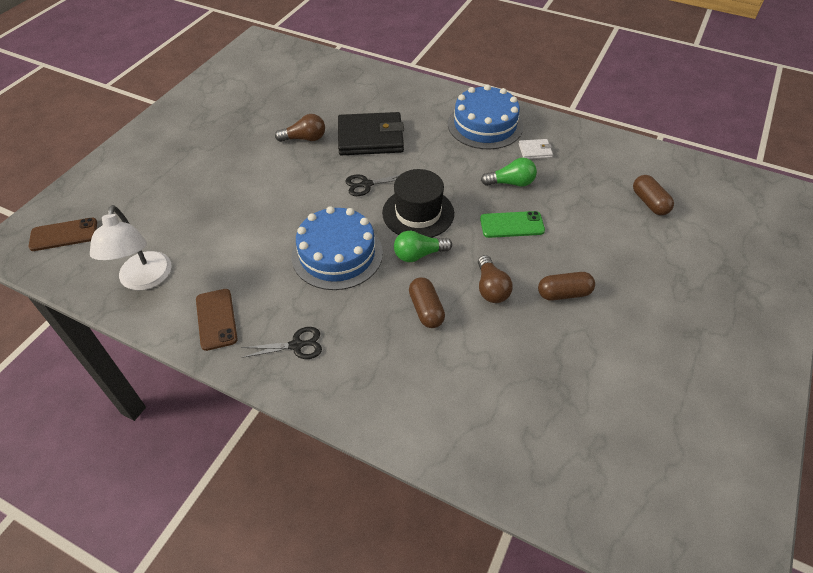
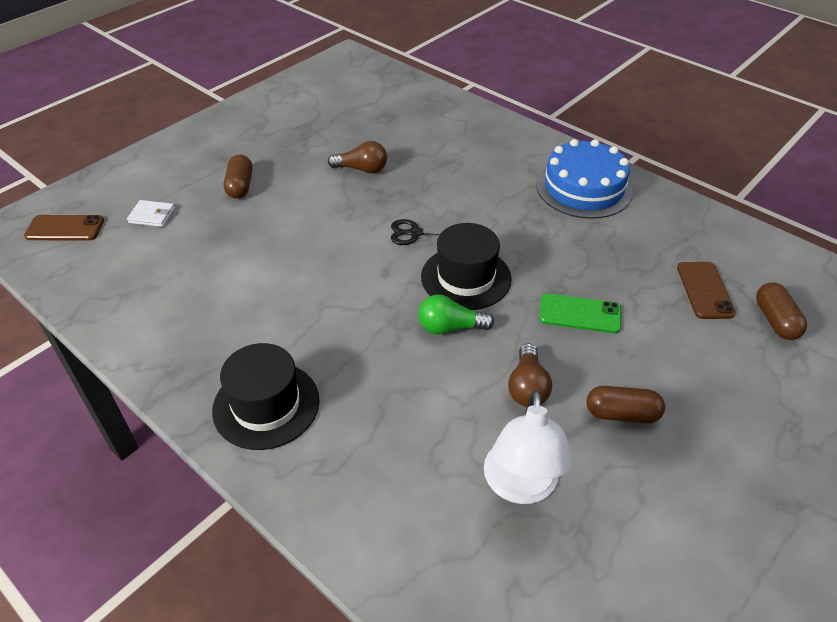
camera: 15 degrees right, 5 degrees down
white lamp [90,205,172,290] -> white lamp moved to [484,390,573,504]
brown phone [196,289,238,351] -> brown phone moved to [677,262,736,319]
black scissors [241,327,322,359] -> black hat [212,343,320,450]
blue cake [292,206,383,290] -> none
black wallet [338,112,404,155] -> none
brown capsule [409,277,445,328] -> brown capsule moved to [224,154,253,199]
green light bulb [481,158,537,187] -> none
white wallet [519,139,553,159] -> white wallet moved to [127,200,175,227]

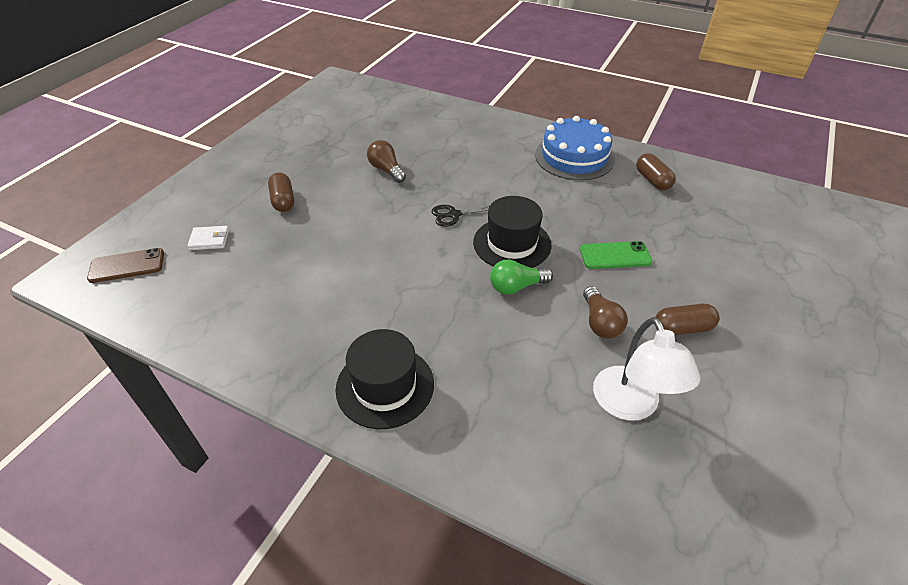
camera: 15 degrees left, 0 degrees up
brown light bulb [328,141,387,173] -> brown light bulb turned 120 degrees counterclockwise [367,140,406,183]
brown phone [677,262,736,319] -> none
brown capsule [756,282,807,340] -> brown capsule moved to [636,153,676,190]

